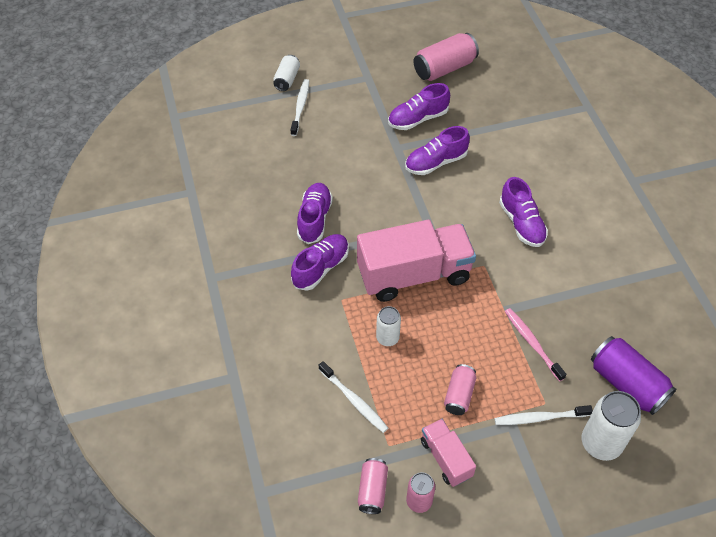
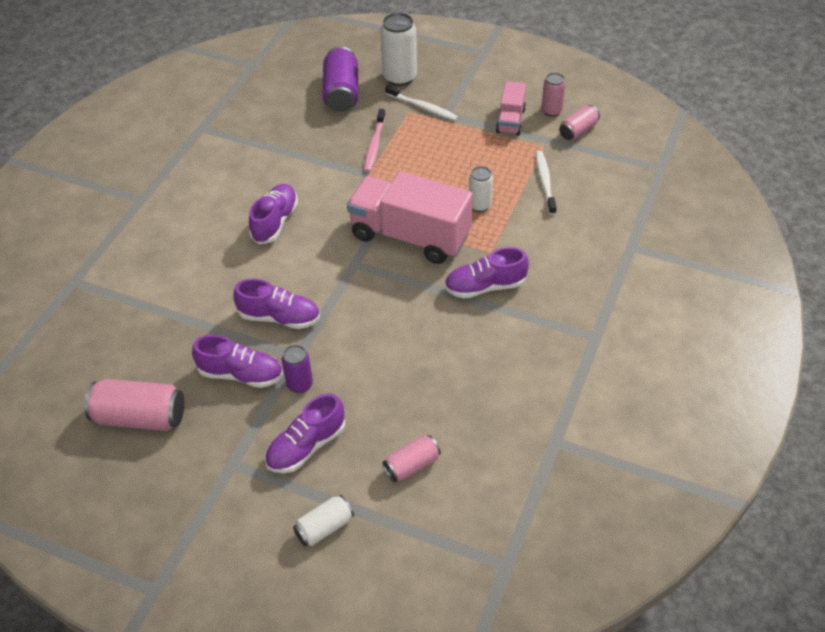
camera: 140 degrees left, 5 degrees down
white toothbrush [291,79,309,136] -> none
purple shoe [297,183,333,244] -> purple shoe moved to [265,393,346,473]
pink can [444,364,476,415] -> pink can moved to [383,435,441,482]
none -> purple can [282,345,313,393]

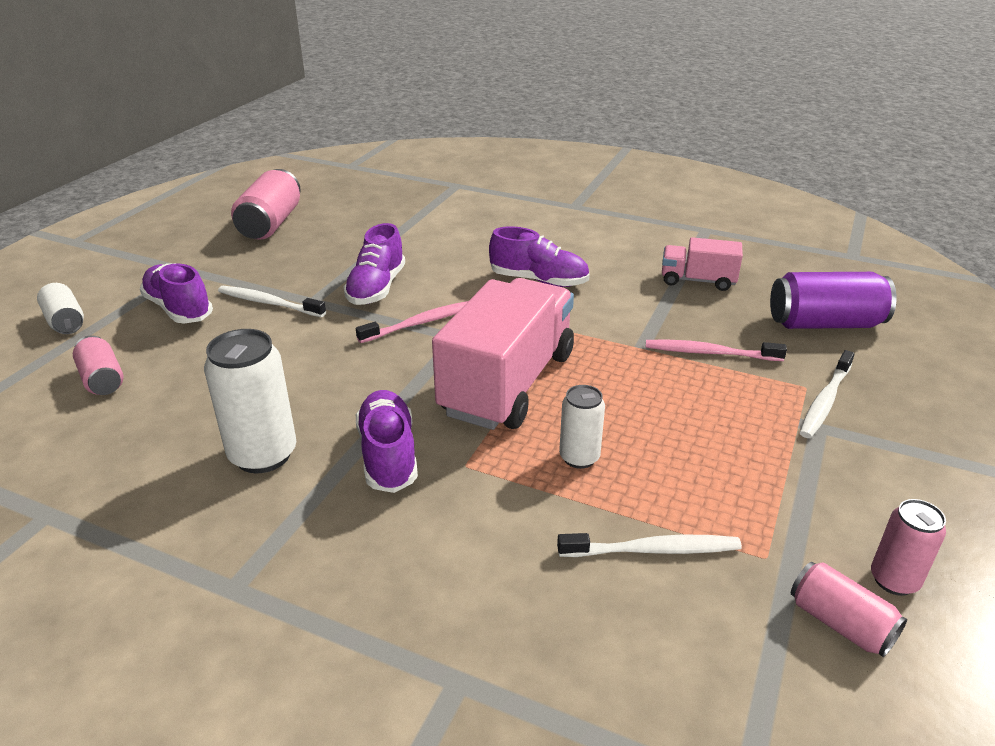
camera: 90 degrees right, 15 degrees down
purple shoe [192,335,283,388] -> none
purple can [282,345,313,393] -> white toothbrush [218,286,326,317]
white can [380,13,417,86] -> white can moved to [204,329,296,473]
pink truck [496,81,526,136] -> pink truck moved to [662,237,743,291]
none -> pink toothbrush [356,301,468,343]

